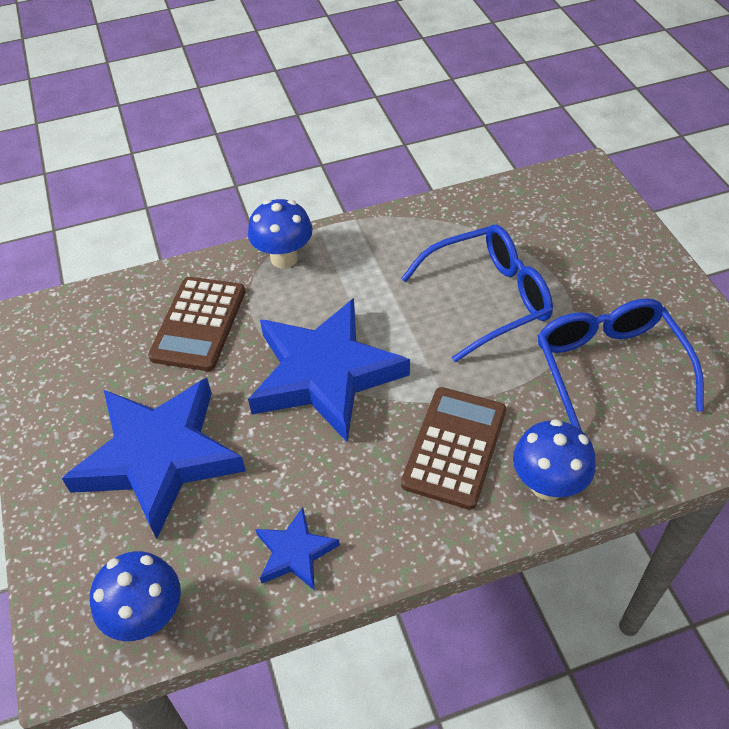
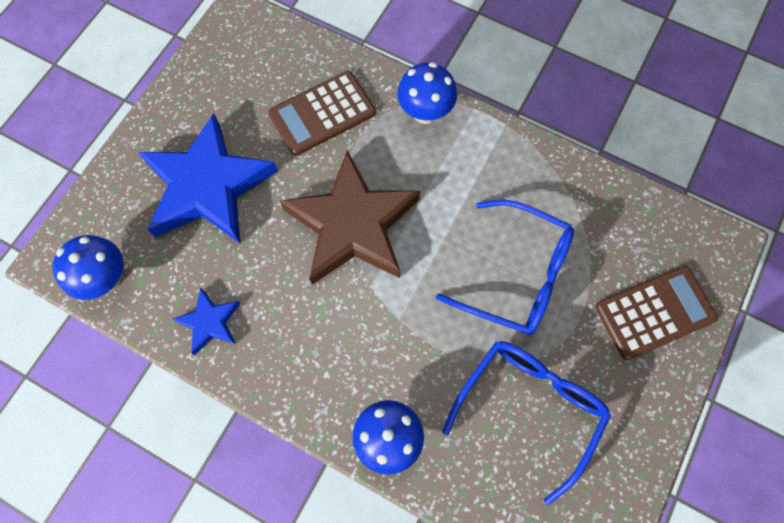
camera: 45 degrees right, 20 degrees up
blue star [248,298,410,442] -> brown star [280,150,420,285]
brown calculator [401,387,506,510] -> brown calculator moved to [596,266,718,360]

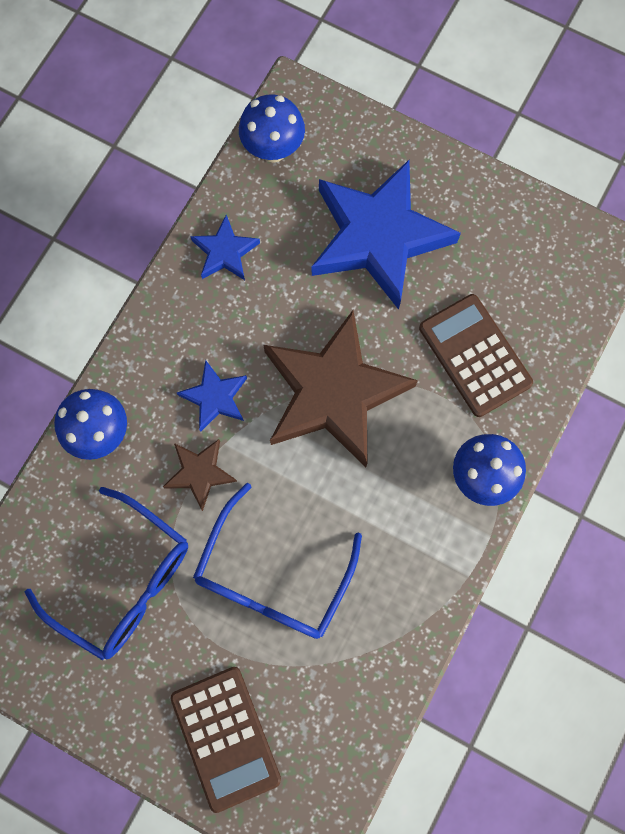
camera: 90 degrees right, 5 degrees up
none -> brown star [163,439,237,511]
none -> blue star [177,360,247,432]

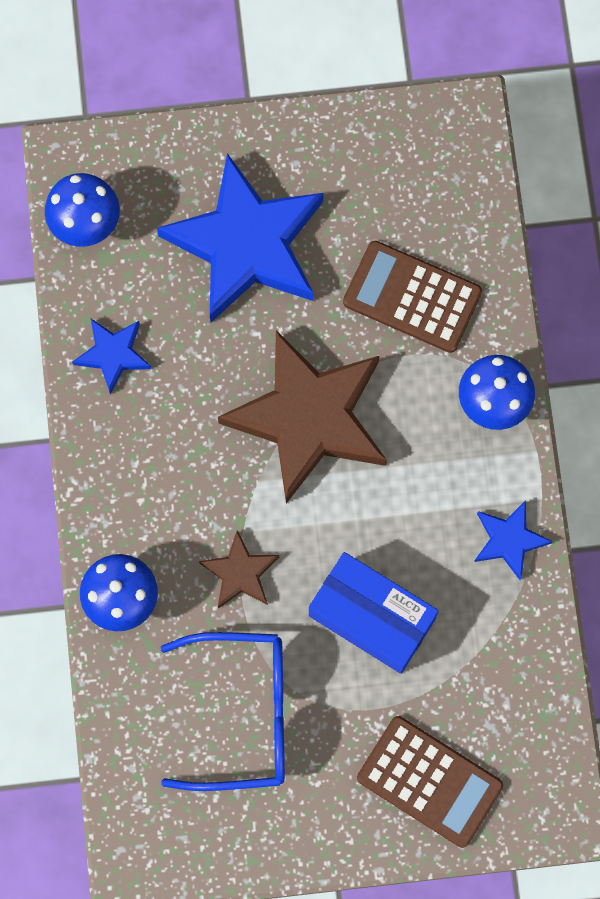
camera: 35 degrees left, 0 degrees up
blue star [177,360,247,432] -> blue star moved to [474,500,553,580]
blue glasses [193,483,362,639] -> blue box [309,552,439,674]

